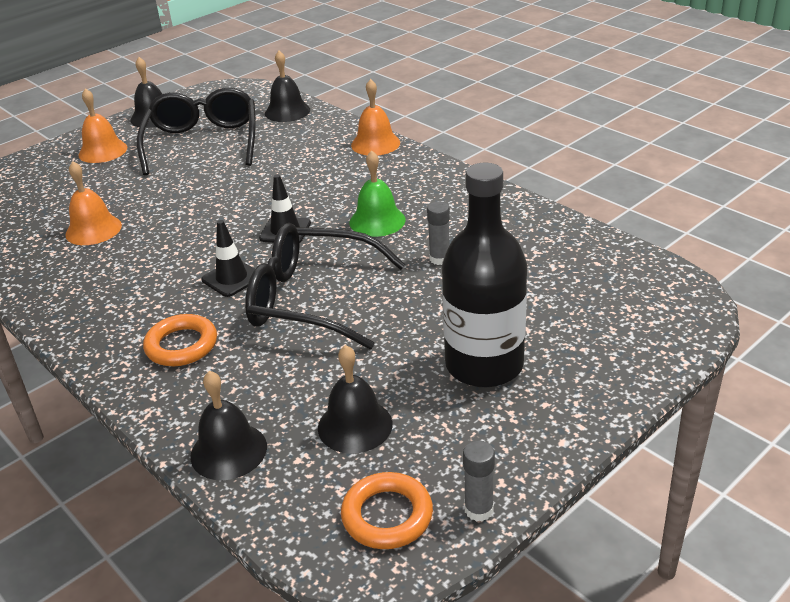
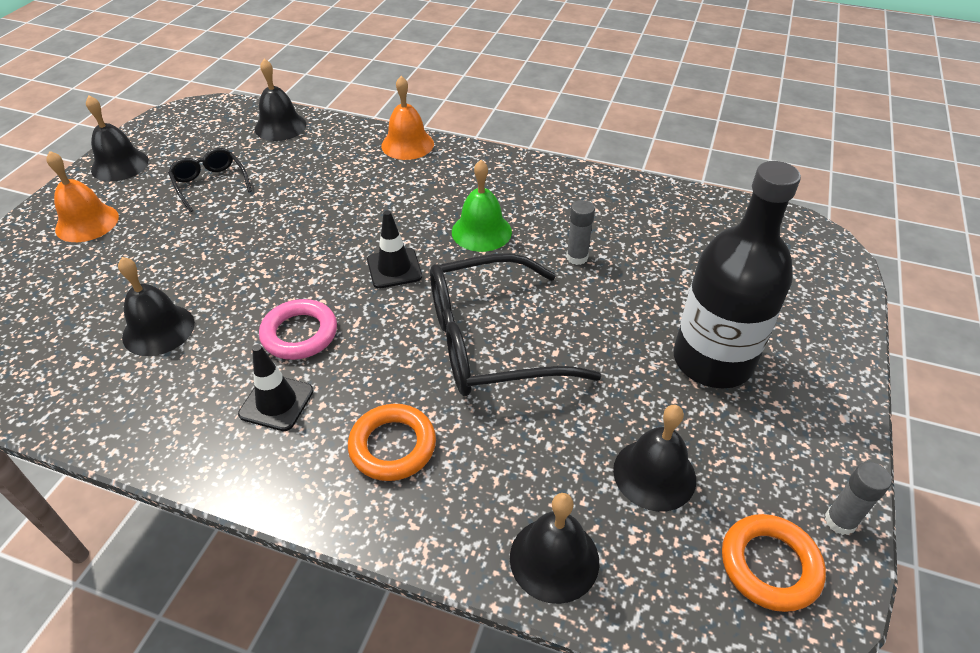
camera: 30 degrees left, 10 degrees up
orange bell [65,161,122,245] -> black bell [118,257,195,356]
black glasses [137,87,256,175] -> black glasses [168,148,252,212], size x0.51
black traffic cone [201,220,255,297] -> black traffic cone moved to [238,344,313,431]
none -> pink ring [259,299,337,360]

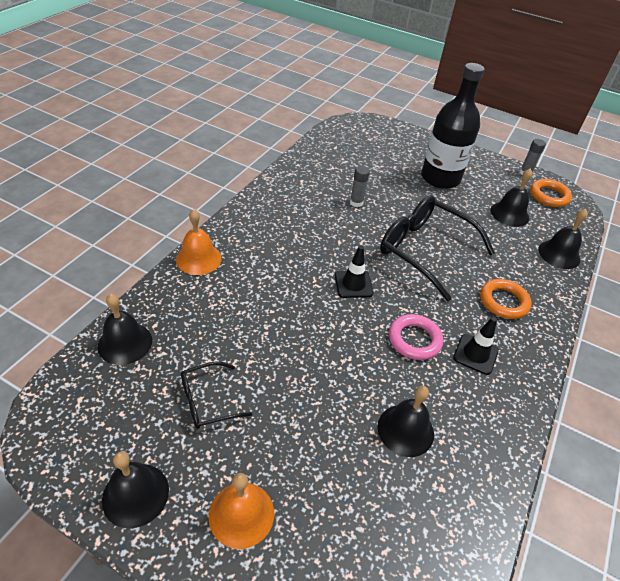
camera: 85 degrees left, 0 degrees up
black glasses [430,253,602,396] -> black glasses turned 135 degrees clockwise [380,195,495,301]
green bell [452,160,512,252] -> none

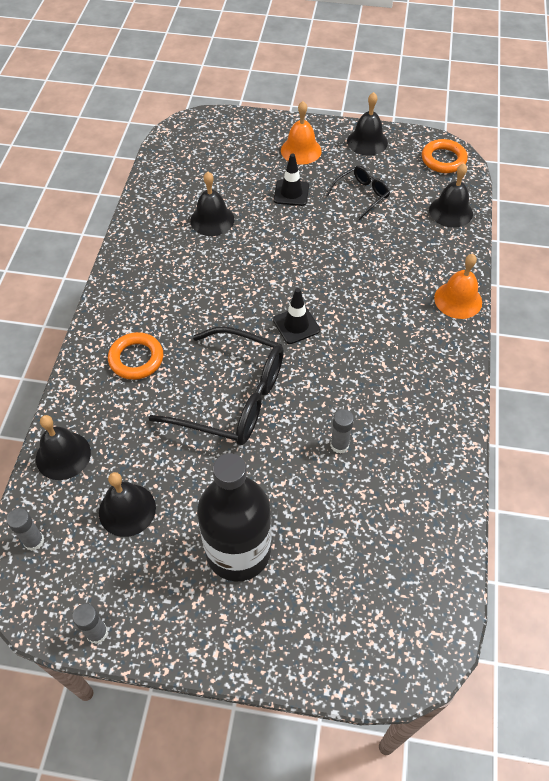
camera: 165 degrees right, 10 degrees up
pink ring [389,314,443,360] -> none
black traffic cone [453,317,499,375] -> black traffic cone moved to [274,153,309,206]
orange ring [530,179,572,207] -> orange ring moved to [422,139,468,173]
none -> grey glue stick [6,508,44,551]

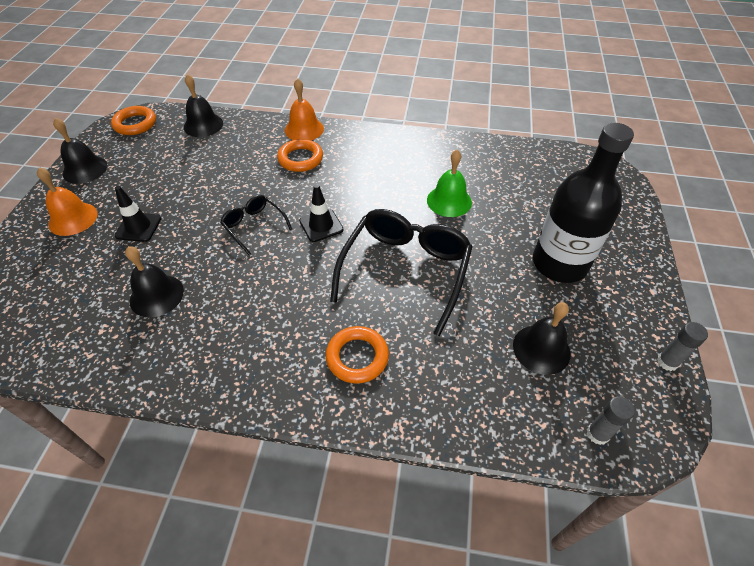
camera: 90 degrees left, 5 degrees down
black bell [36,415,91,480] -> none
black glasses [326,166,390,220] -> black glasses moved to [220,195,292,255]
grey glue stick [330,409,354,454] -> green bell [427,150,472,217]
none -> orange ring [277,139,323,172]

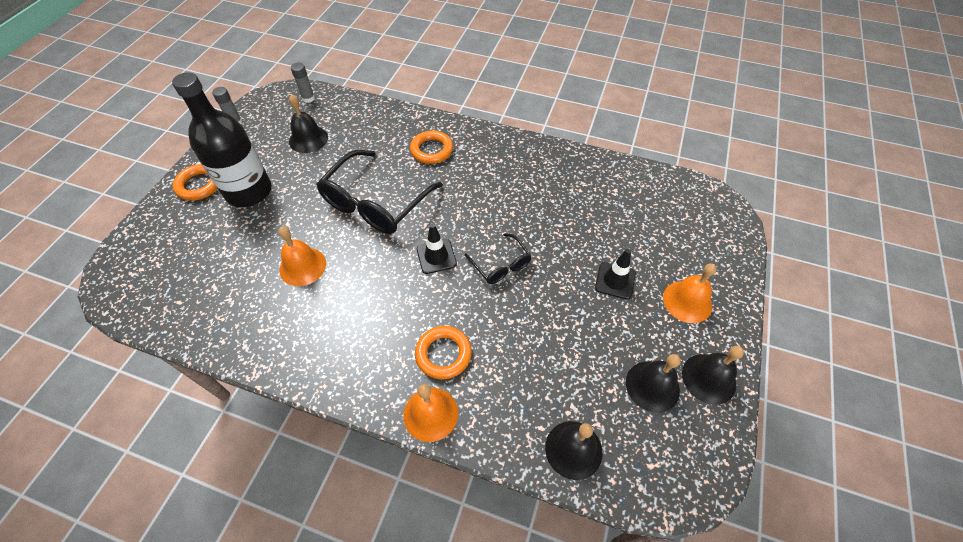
camera: 170 degrees left, 5 degrees up
orange ring [111,106,156,135] -> orange ring moved to [173,164,218,201]
black bell [125,246,184,317] -> black bell moved to [626,354,681,413]
green bell [427,150,472,217] -> orange bell [278,226,326,286]

